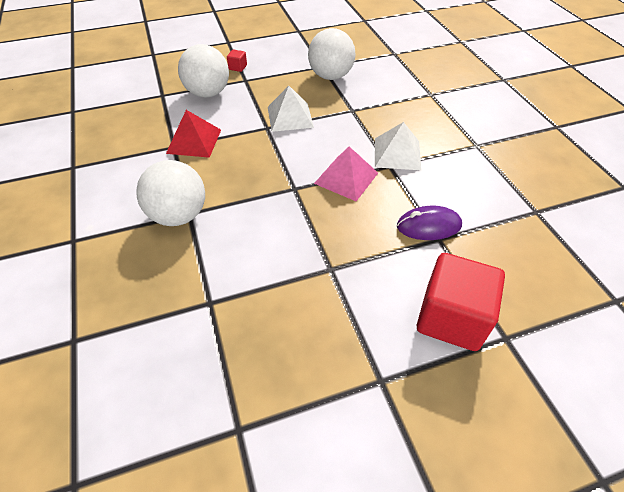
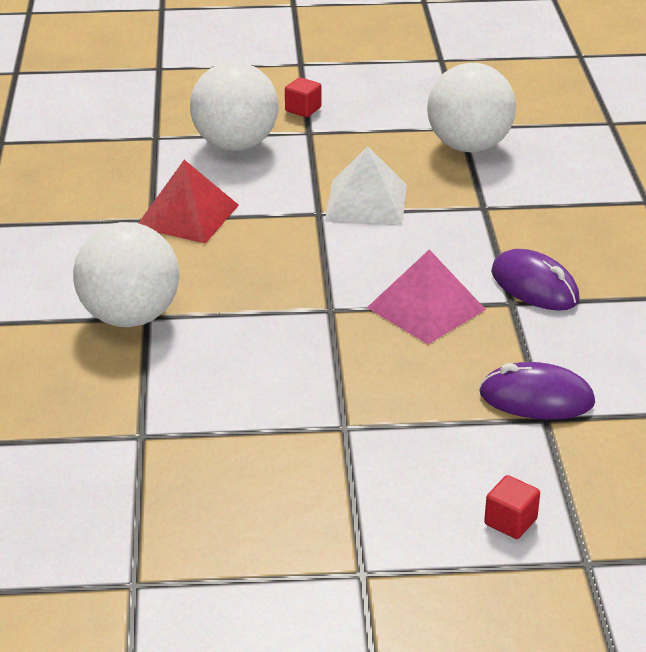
camera: 15 degrees right, 15 degrees down
white pyramid [375,122,422,170] -> purple mouse [491,249,580,311]
red cube [417,253,505,351] -> red cube [484,475,540,539], size x0.40

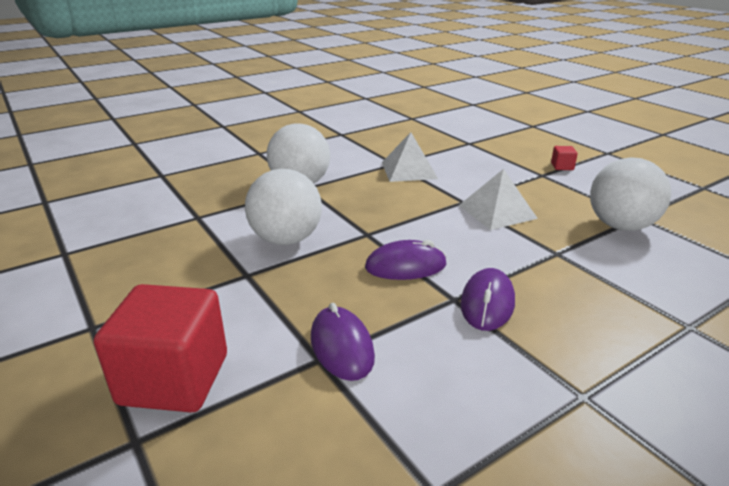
camera: 60 degrees right, 5 degrees down
red pyramid [139,160,239,244] -> white pyramid [382,132,438,182]
white ball [190,61,279,151] -> white ball moved to [245,169,322,245]
pink pyramid [367,249,486,344] -> purple mouse [365,240,447,280]
red cube [484,475,540,539] -> red cube [94,284,227,413], size x2.50

